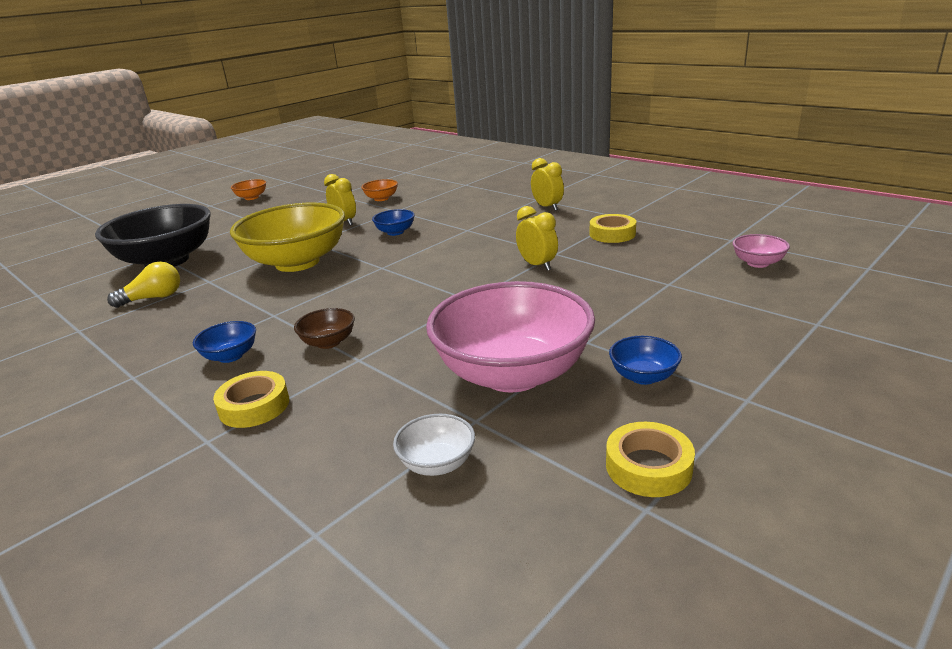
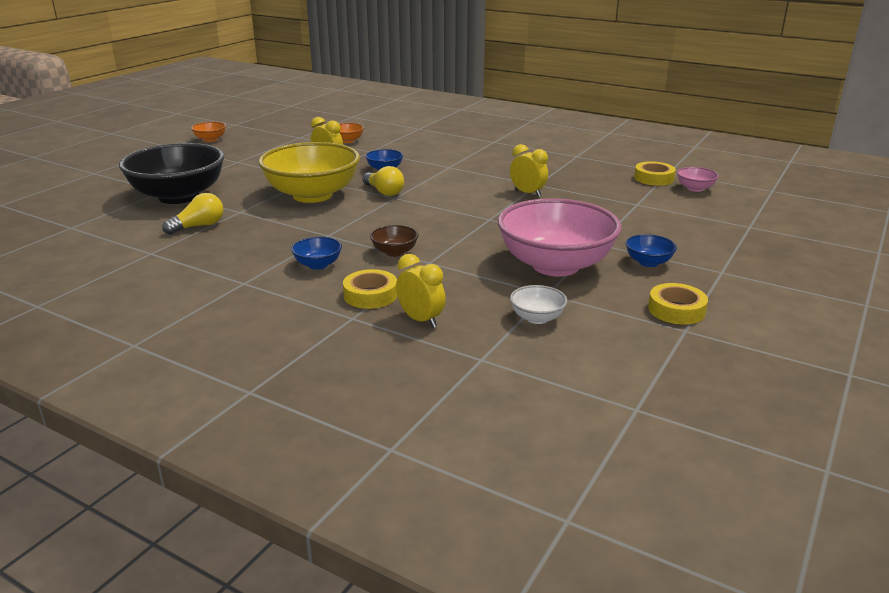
camera: 15 degrees left, 0 degrees up
yellow clock [531,158,564,211] -> yellow clock moved to [396,254,446,328]
yellow tape [590,214,636,243] -> yellow tape moved to [634,161,676,186]
none -> yellow light bulb [363,166,404,196]

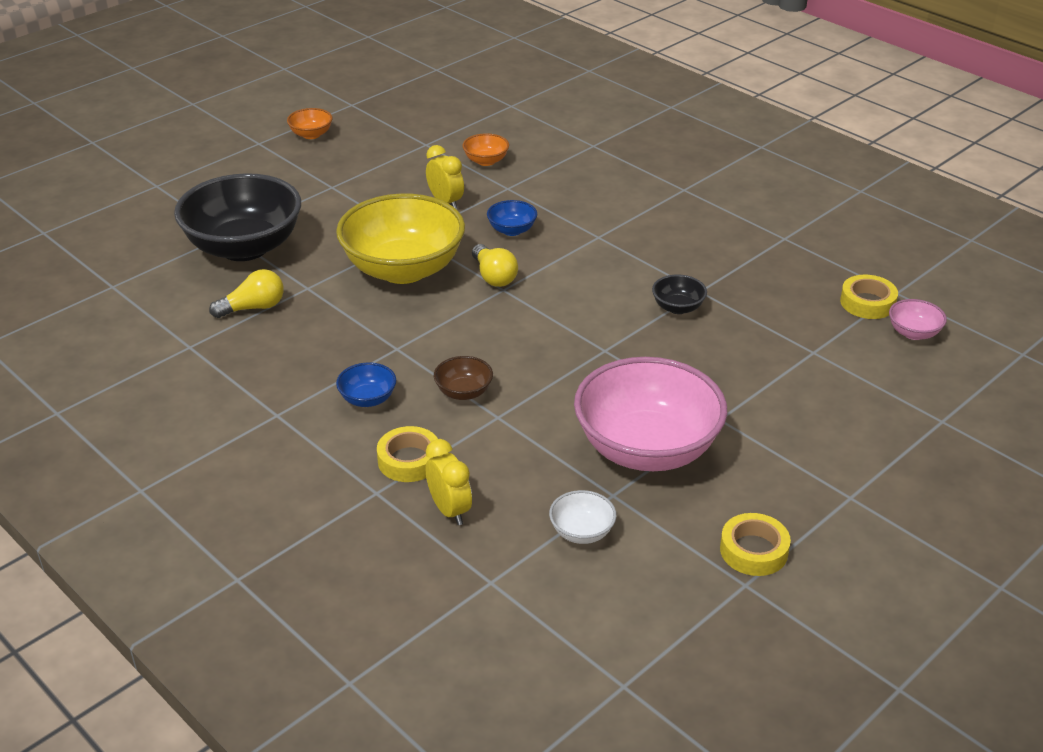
camera: 15 degrees right, 10 degrees up
yellow clock [510,144,548,197] -> black bowl [652,275,707,314]
blue bowl [626,234,677,267] -> none

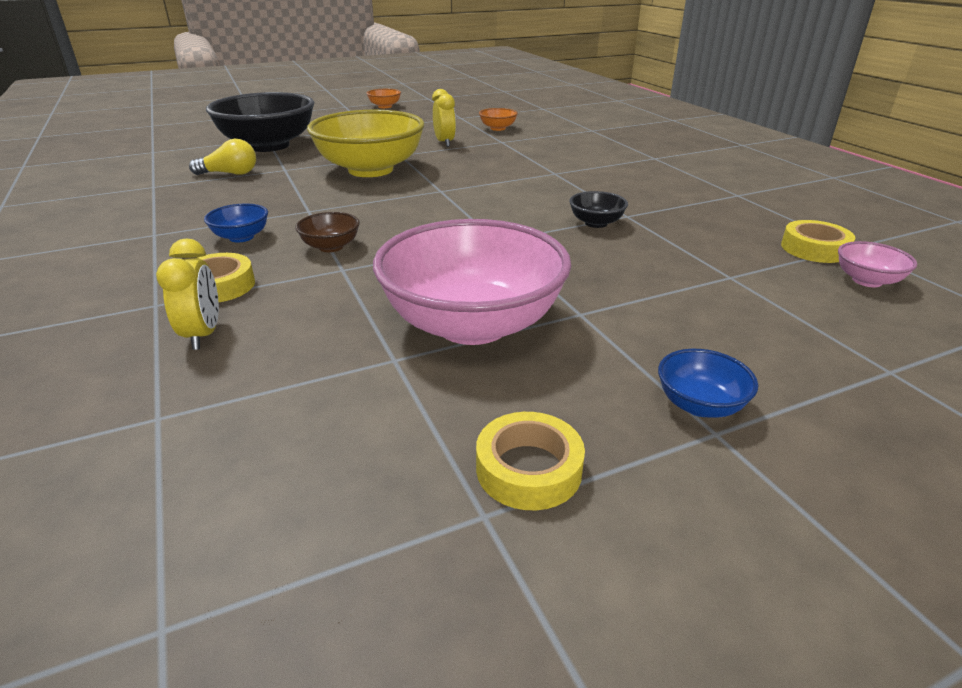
camera: 20 degrees right, 5 degrees down
yellow light bulb [472,244,518,287] -> none
blue bowl [487,200,537,236] -> blue bowl moved to [658,349,758,418]
white bowl [549,490,617,544] -> none

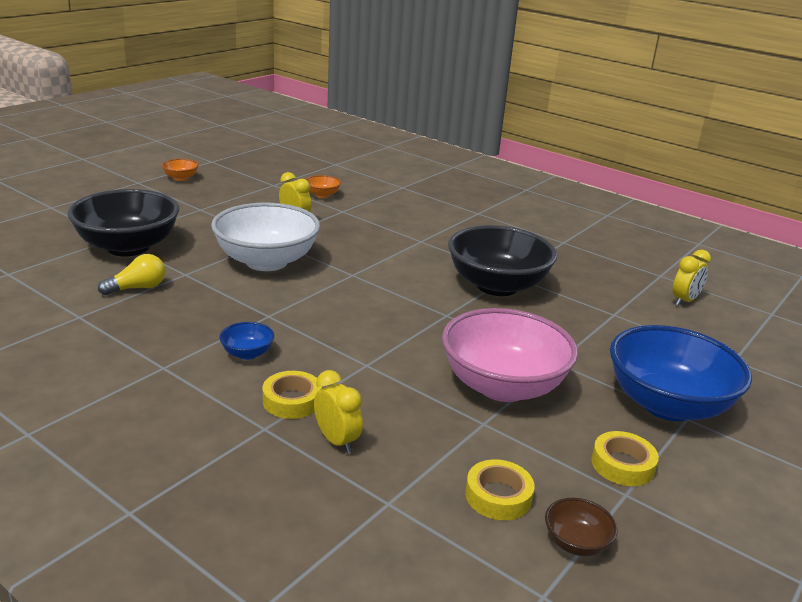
camera: 30 degrees left, 5 degrees down
brown bowl [295,212,360,252] -> brown bowl moved to [545,498,618,556]
yellow bowl [307,110,425,177] -> white bowl [211,203,320,271]
black bowl [569,191,628,228] -> black bowl [448,225,557,296], size x2.40
blue bowl [658,349,758,418] -> blue bowl [610,325,752,421], size x2.40
yellow tape [781,220,855,263] -> yellow tape moved to [465,459,535,520]
pink bowl [838,241,917,287] -> yellow clock [672,250,711,306]

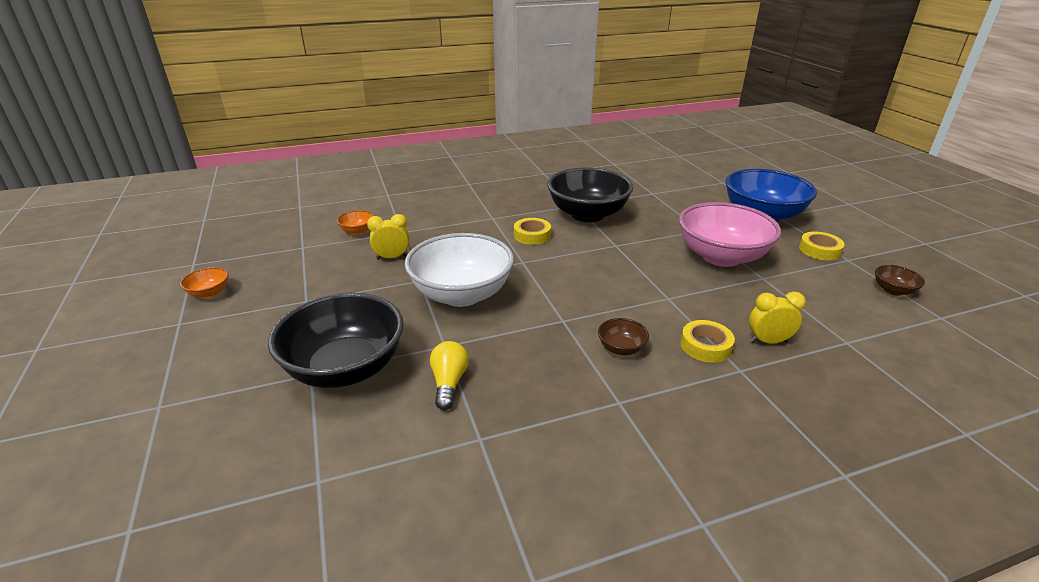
camera: 55 degrees left, 5 degrees up
blue bowl [219,322,274,360] -> brown bowl [598,318,649,355]
yellow tape [465,459,535,520] -> yellow tape moved to [514,218,551,245]
yellow clock [672,250,711,306] -> none

